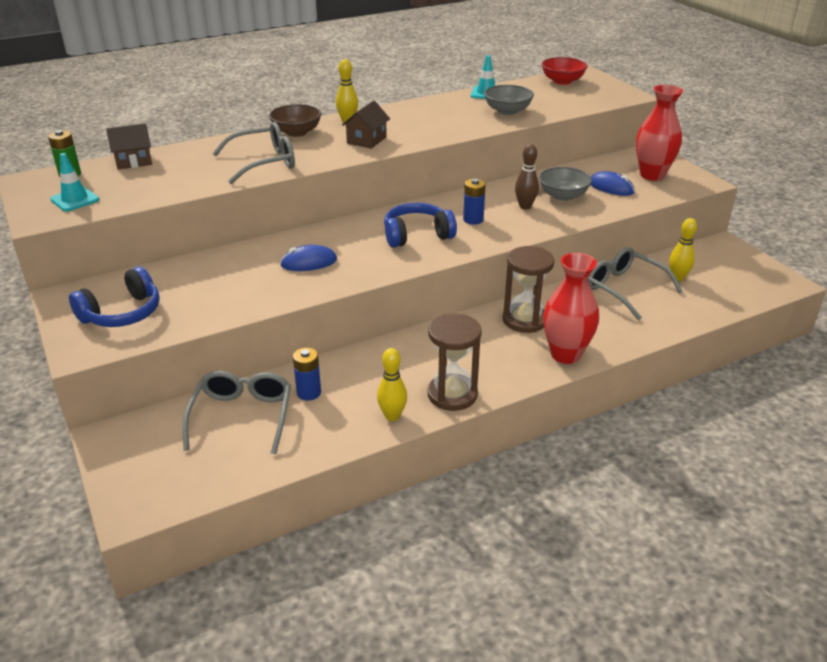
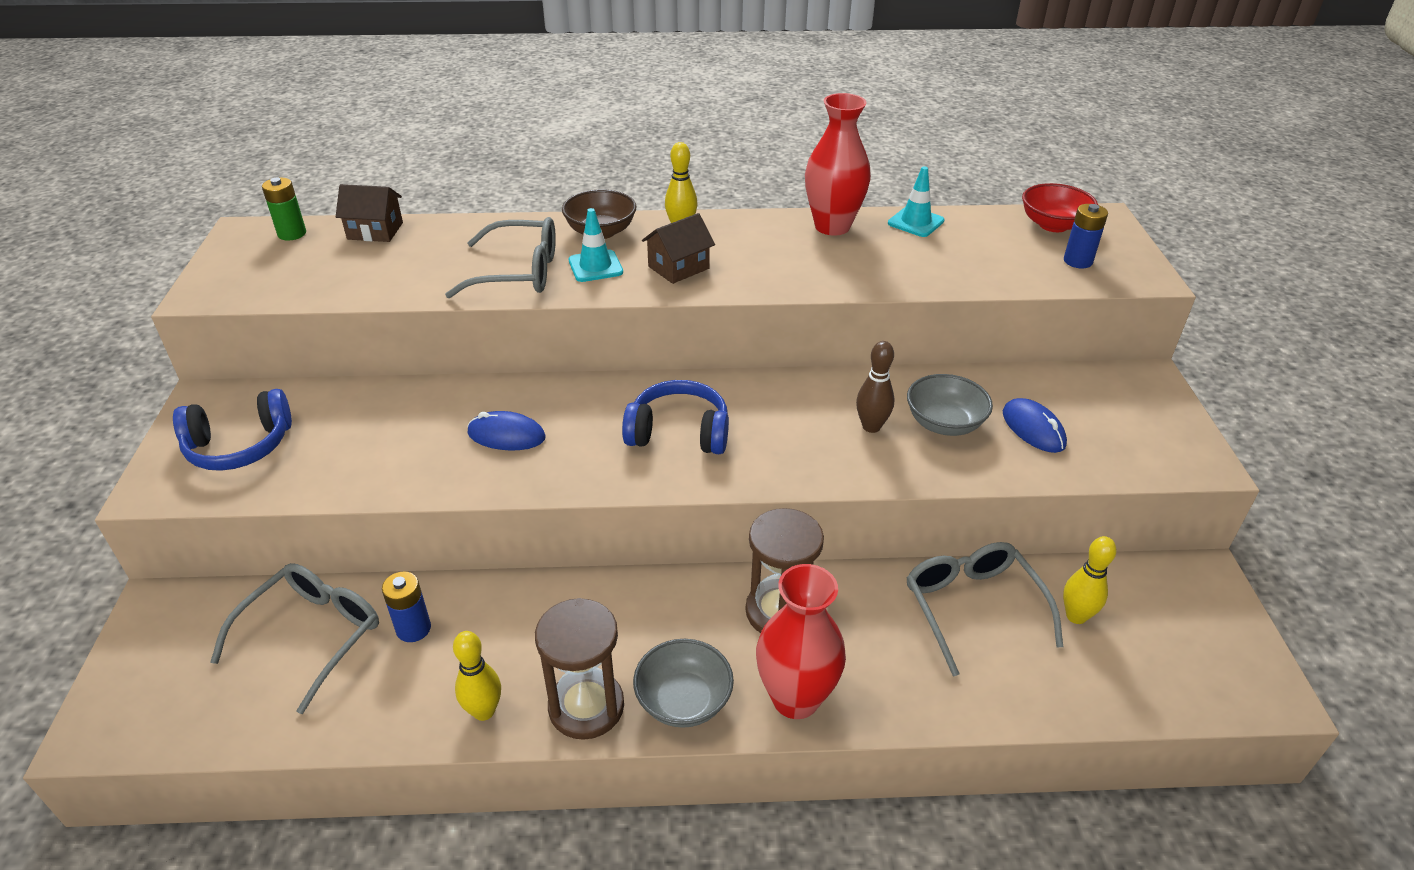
camera: 25 degrees right, 5 degrees up
turquoise traffic cone [50,153,99,211] -> turquoise traffic cone moved to [569,208,623,282]
blue battery [463,179,486,225] -> blue battery moved to [1064,204,1108,268]
grey bowl [484,85,534,115] -> grey bowl moved to [633,639,734,728]
red vase [636,85,683,181] -> red vase moved to [805,93,871,236]

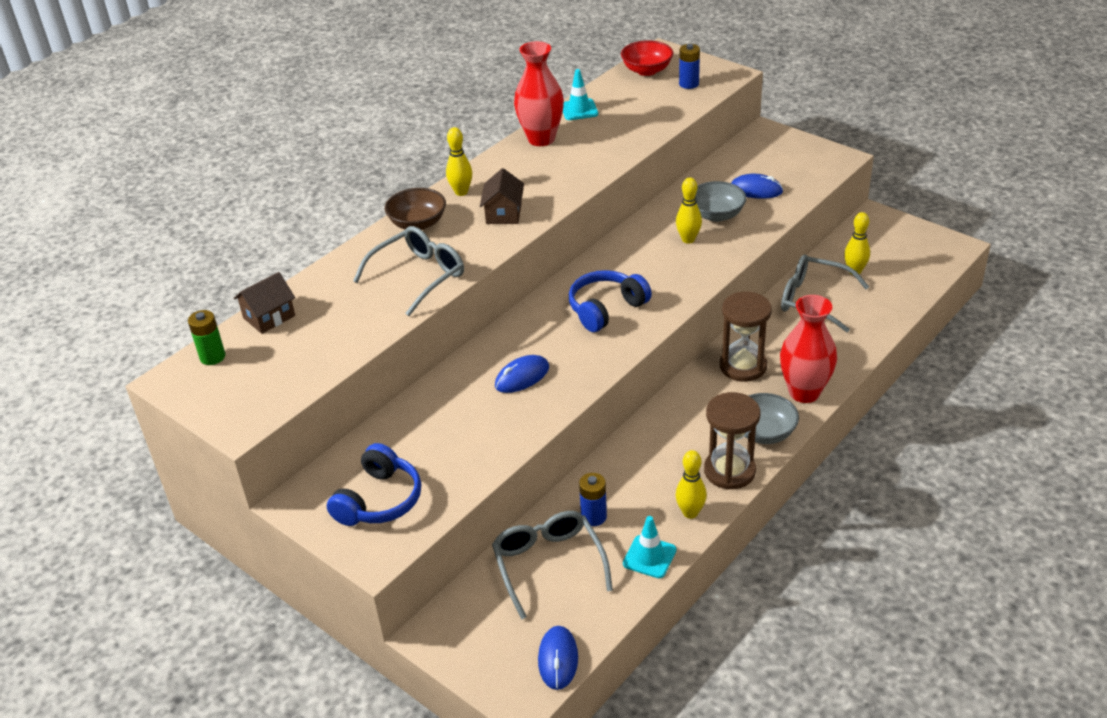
camera: 45 degrees left, 0 degrees up
turquoise traffic cone [569,208,623,282] -> turquoise traffic cone moved to [623,516,677,578]
brown bowling pin [856,341,894,433] -> yellow bowling pin [676,177,702,244]
none -> blue mouse [538,626,578,690]

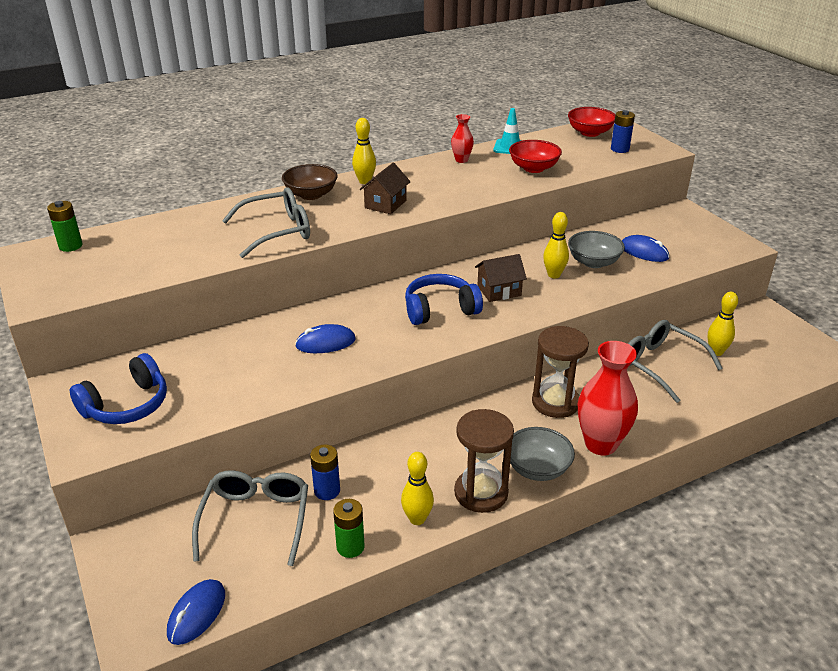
camera: 20 degrees right, 5 degrees down
brown house [233,272,295,334] -> brown house moved to [475,254,527,302]
red vase [514,41,564,146] -> red vase [451,114,474,163], size x0.50
turquoise traffic cone [623,516,677,578] -> green battery [333,499,365,558]
none -> red bowl [509,140,562,173]

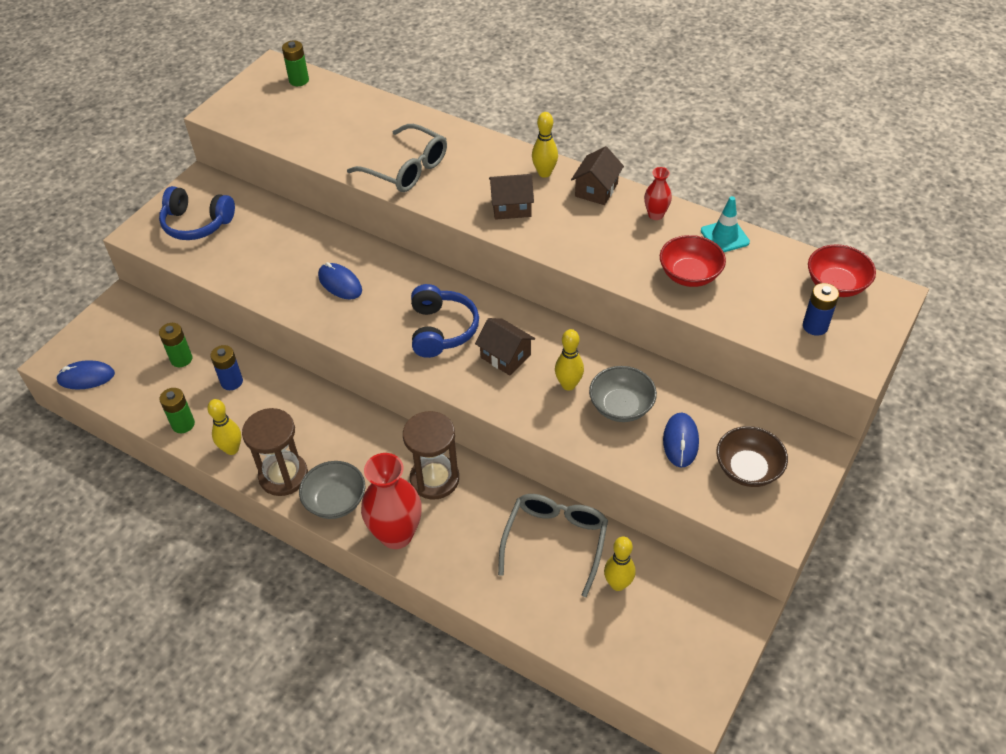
camera: 60 degrees right, 15 degrees up
grey glasses [192,470,308,566] -> green battery [159,323,192,367]
brown bowl [282,164,337,200] -> brown bowl moved to [716,426,788,487]
blue headphones [405,274,483,325] -> blue headphones turned 45 degrees clockwise [411,284,479,358]
none -> brown house [571,146,624,205]

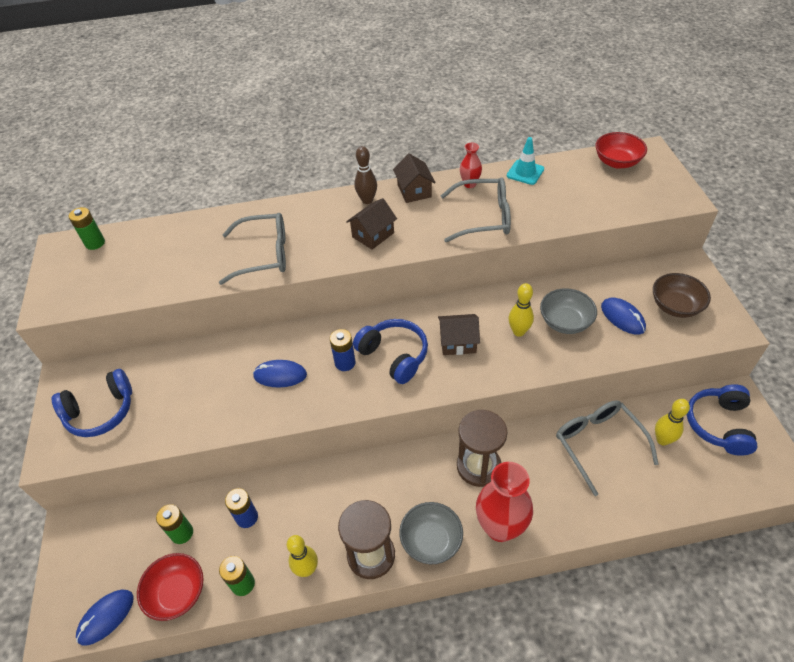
camera: 40 degrees left, 0 degrees up
yellow bowling pin [532,112,558,178] -> brown bowling pin [354,146,377,204]
red bowl [660,235,726,287] -> red bowl moved to [137,553,204,621]
blue battery [803,283,839,336] -> blue battery moved to [330,329,356,371]
none -> grey glasses [441,177,511,242]
none -> blue headphones [686,384,757,456]

